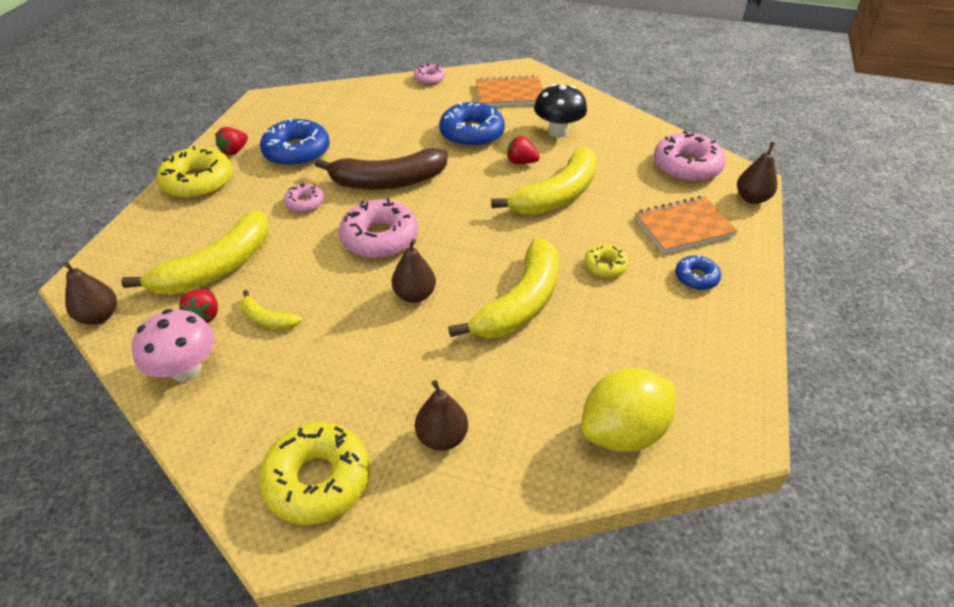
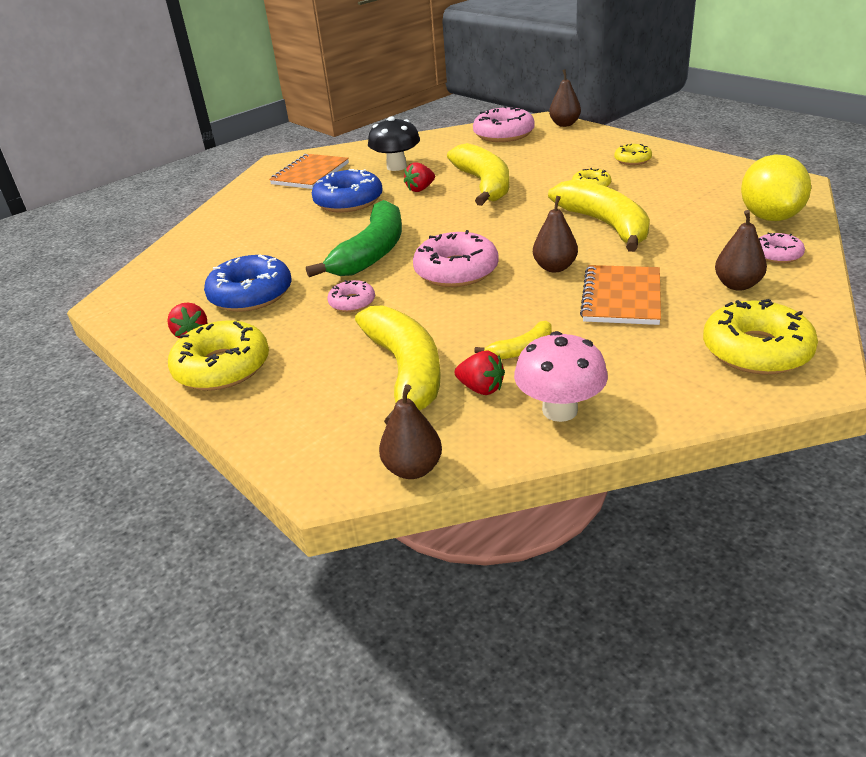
camera: 55 degrees left, 10 degrees down
brown banana [314,148,448,190] -> green banana [306,200,402,277]
pink donut [414,63,445,85] -> pink donut moved to [759,233,805,263]
orange notebook [635,196,738,253] -> orange notebook moved to [580,265,661,325]
blue donut [675,255,721,290] -> yellow donut [614,144,652,165]

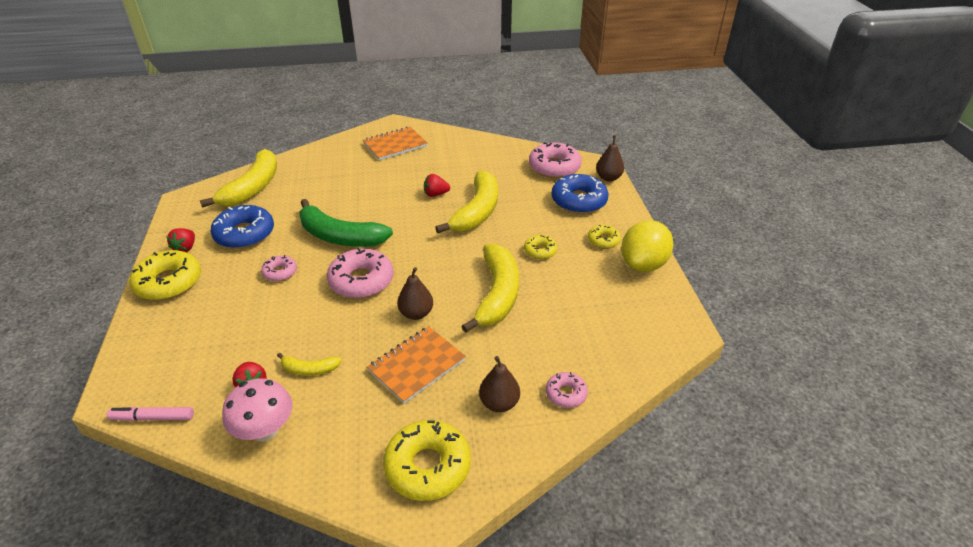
camera: 30 degrees right, 5 degrees up
green banana [306,200,402,277] -> green banana turned 60 degrees clockwise [299,199,393,247]
blue donut [312,169,383,213] -> blue donut moved to [551,174,608,214]
yellow banana [355,305,441,425] -> yellow banana moved to [200,149,277,208]
black mushroom [368,116,420,171] -> none
brown pear [379,384,442,479] -> pink marker [107,407,194,421]
yellow lemon [741,155,811,221] -> yellow lemon moved to [621,220,673,272]

